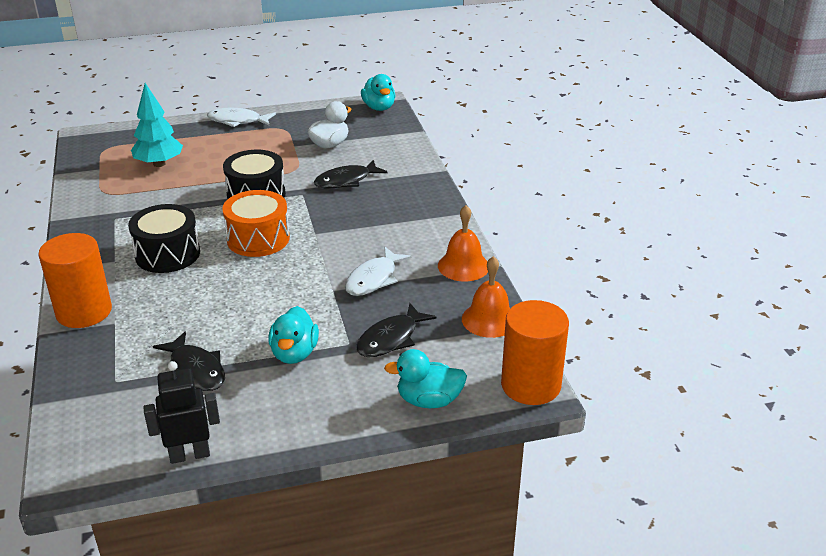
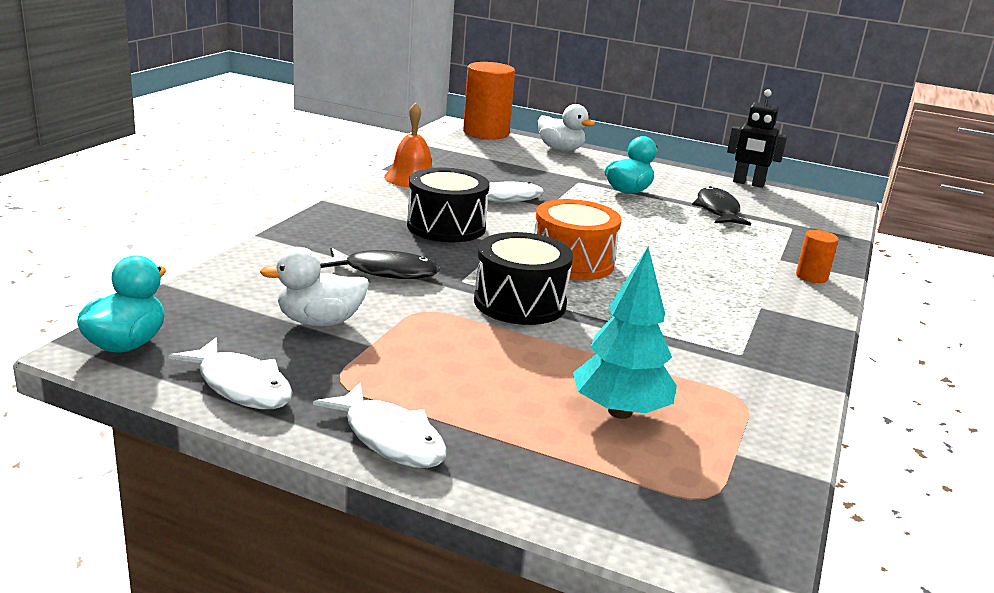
camera: 145 degrees left, 10 degrees down
orange cylinder [38,233,112,328] -> orange cylinder [796,230,839,283], size x0.49
black drum [128,204,200,273] -> black drum moved to [407,168,490,242]
black fish [356,303,436,357] -> none
turquoise duck [384,349,467,408] -> white duck [538,104,595,151]
orange bell [462,256,510,338] -> none
none -> white fish [168,338,293,409]

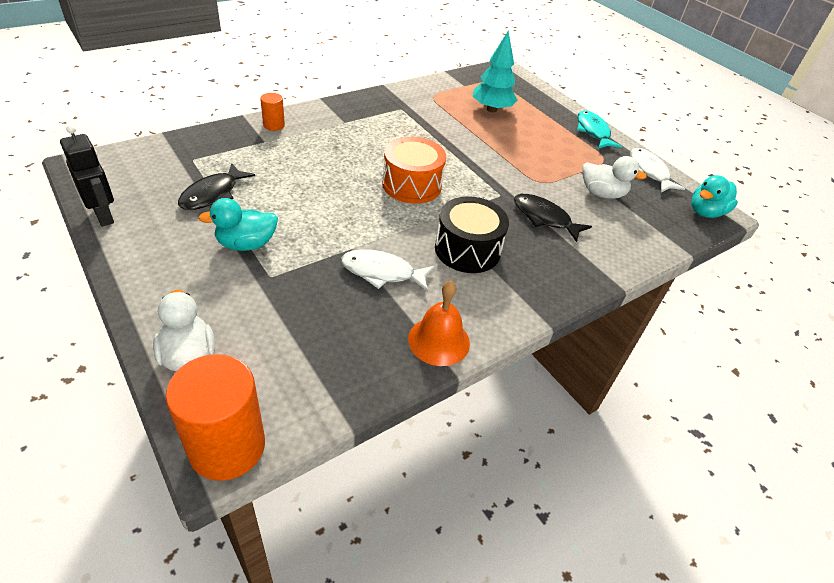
camera: 150 degrees left, 20 degrees up
white fish [313,382,447,468] -> turquoise fish [577,111,622,149]
black drum [474,232,573,325] -> none

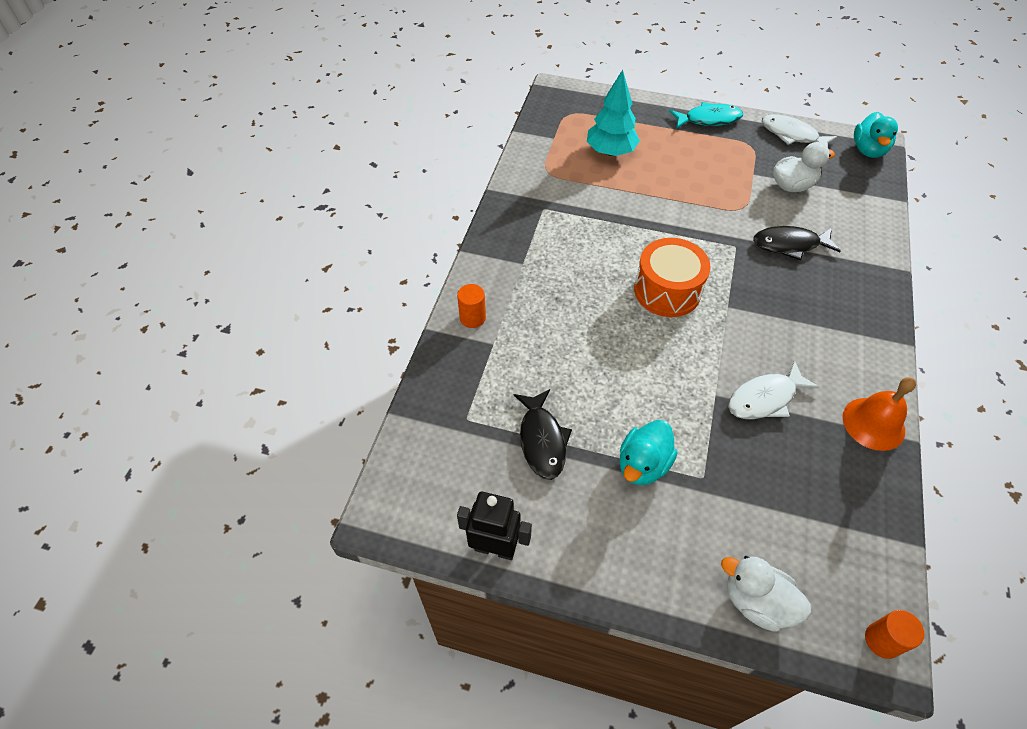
camera: 35 degrees left, 10 degrees up
orange cylinder [166,354,265,481] -> orange cylinder [865,610,924,659], size x0.49
black drum [435,196,509,273] -> none
turquoise fish [577,111,622,149] -> turquoise fish turned 135 degrees clockwise [669,102,743,129]

